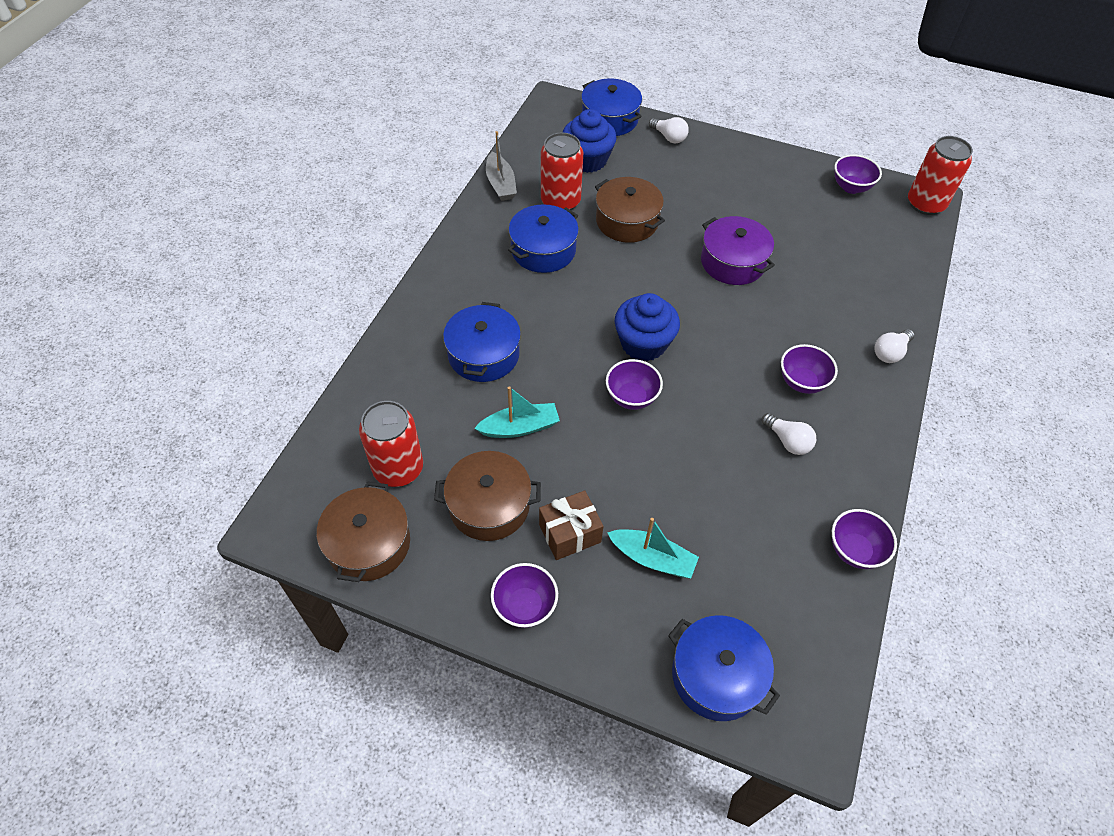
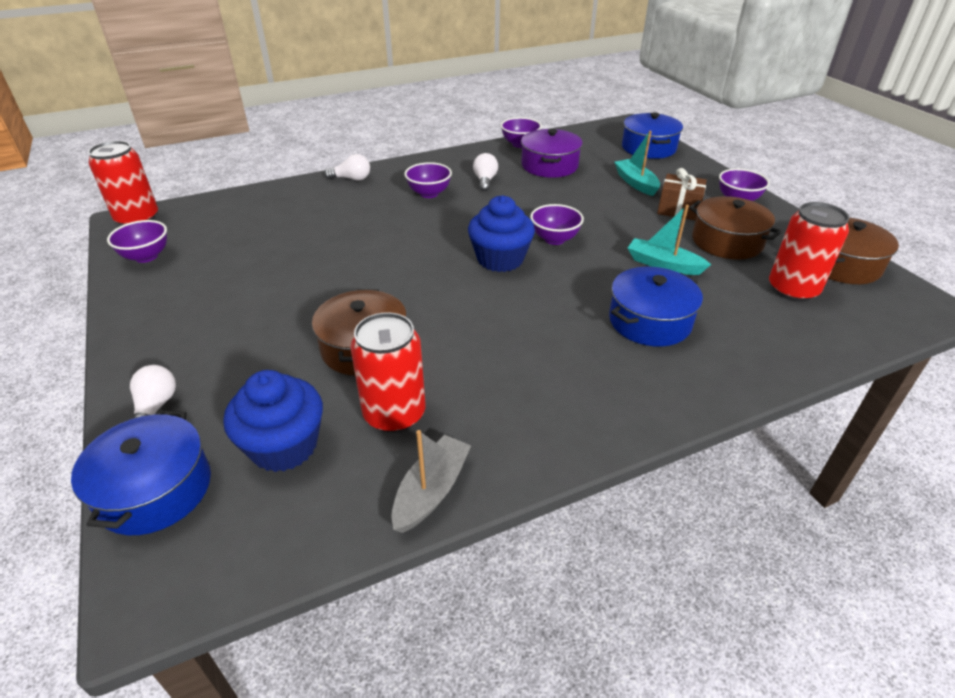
camera: 135 degrees left, 15 degrees down
blue pot [508,204,579,273] -> none
purple pot [701,216,775,285] -> purple pot moved to [521,129,583,178]

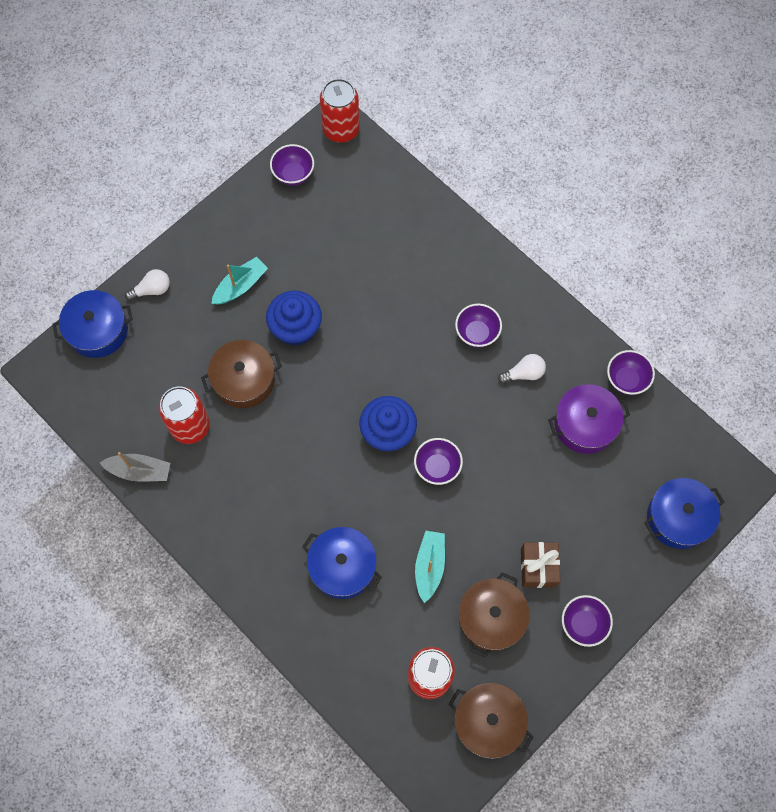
camera: 70 degrees right, 30 degrees up
blue cupcake [223,370,323,472] -> blue cupcake moved to [266,291,322,346]
white light bulb [324,154,370,180] -> none
turquoise boat [614,131,660,196] -> turquoise boat moved to [211,257,268,304]

